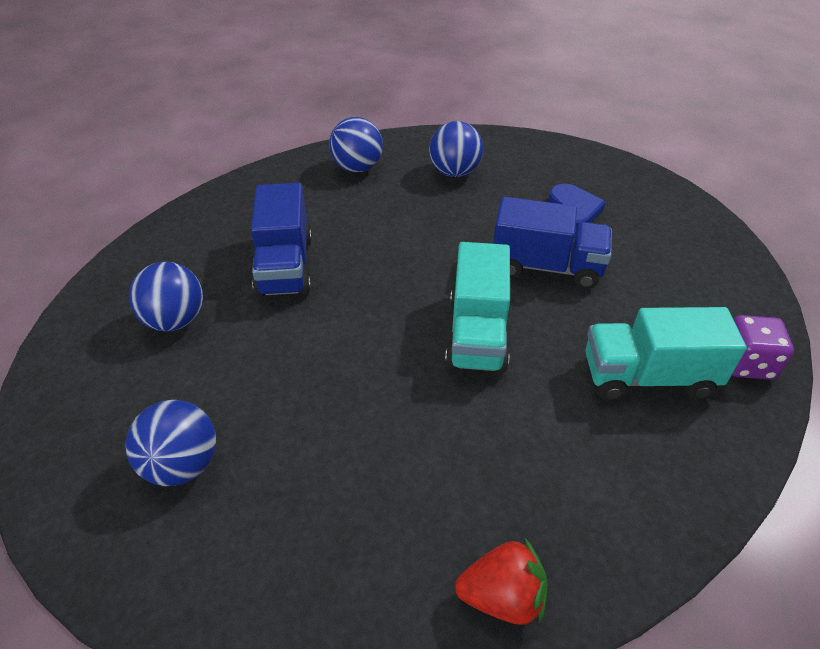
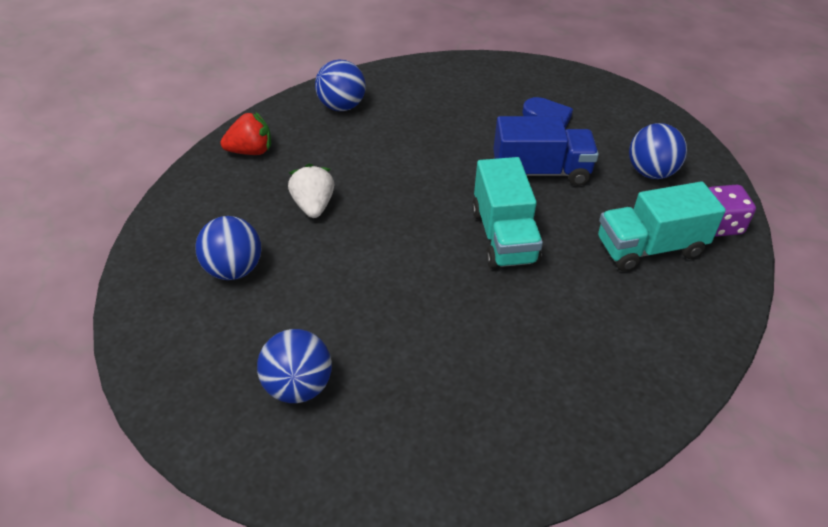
camera: 15 degrees left, 0 degrees up
blue truck [251,183,312,297] -> white strawberry [288,164,334,218]
blue ball [429,121,483,177] -> blue ball moved to [629,123,687,179]
red strawberry [455,538,548,625] -> red strawberry moved to [220,112,271,155]

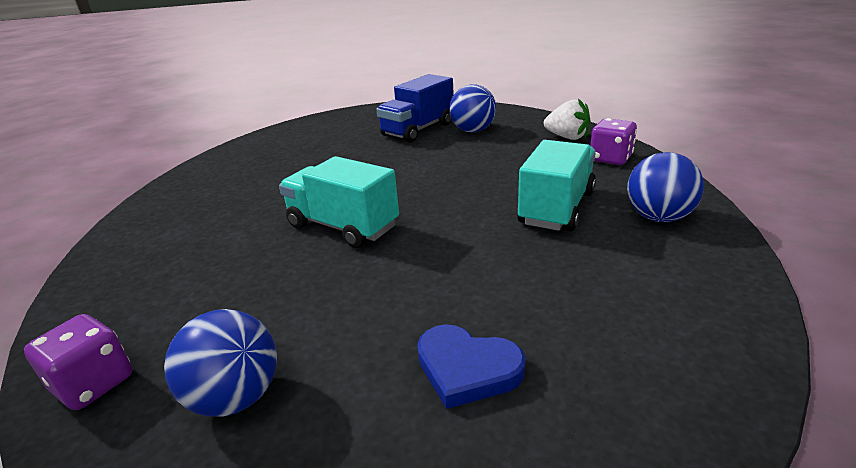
camera: 135 degrees right, 15 degrees down
red strawberry [220,112,271,155] -> purple dice [590,118,637,165]
blue ball [257,329,332,403] -> none
white strawberry [288,164,334,218] -> white strawberry moved to [544,98,590,140]
blue truck [493,116,599,186] -> blue truck moved to [376,74,454,143]
turquoise truck [598,181,726,272] -> turquoise truck moved to [517,140,596,232]

